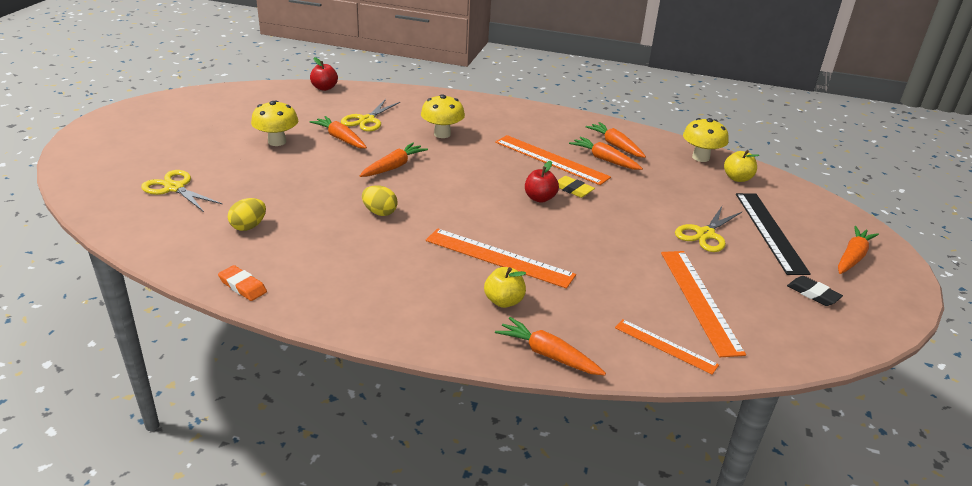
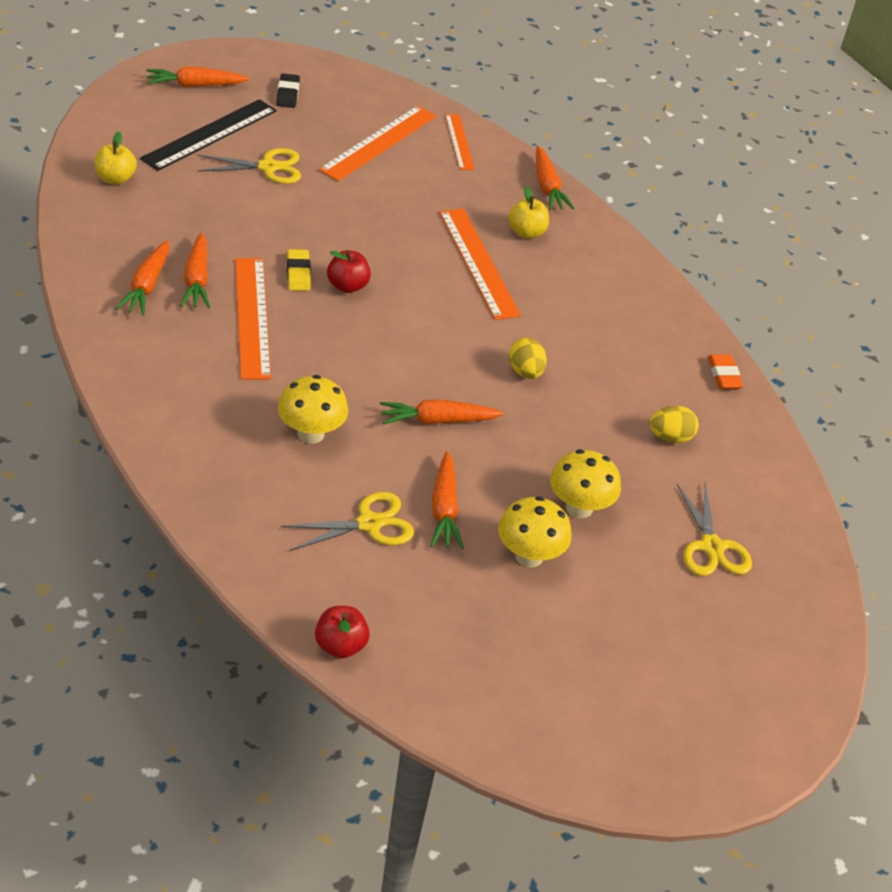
camera: 140 degrees left, 10 degrees up
yellow mushroom [683,118,729,162] -> yellow mushroom moved to [550,449,621,518]

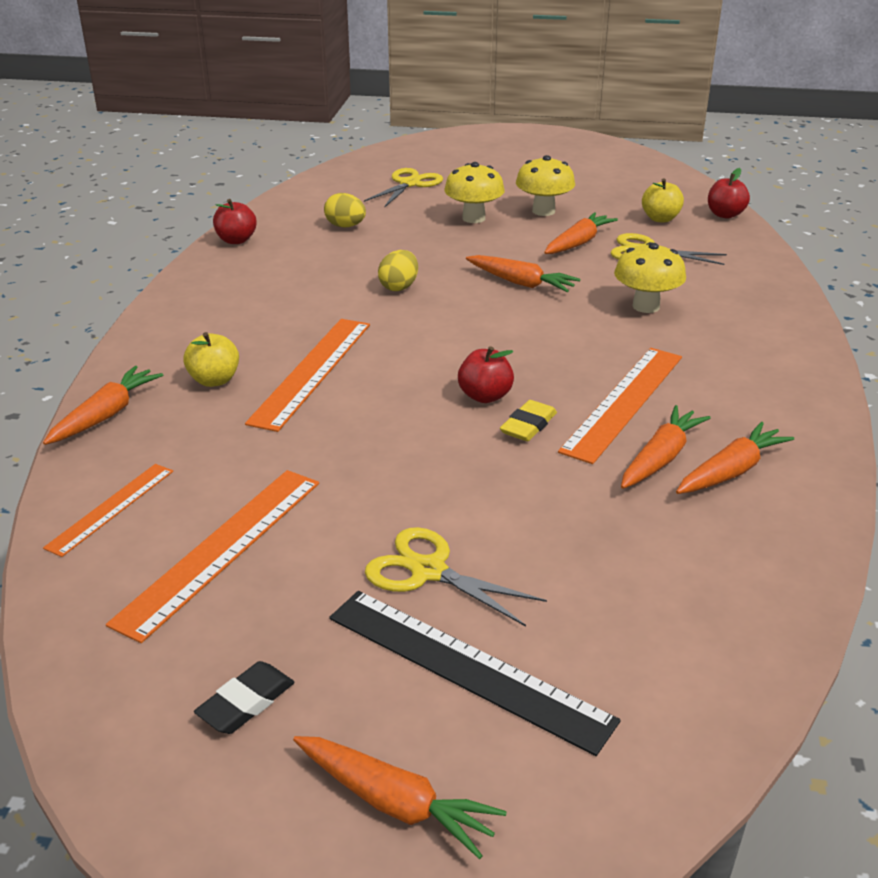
camera: 135 degrees left, 10 degrees down
yellow apple [94,131,137,185] -> yellow apple moved to [642,178,684,222]
black ruler [140,99,277,171] -> black ruler turned 45 degrees clockwise [329,591,621,756]
orange ruler [318,106,436,181] -> orange ruler turned 45 degrees counterclockwise [106,470,319,643]
orange eraser [708,355,743,389] -> red apple [213,199,257,244]

